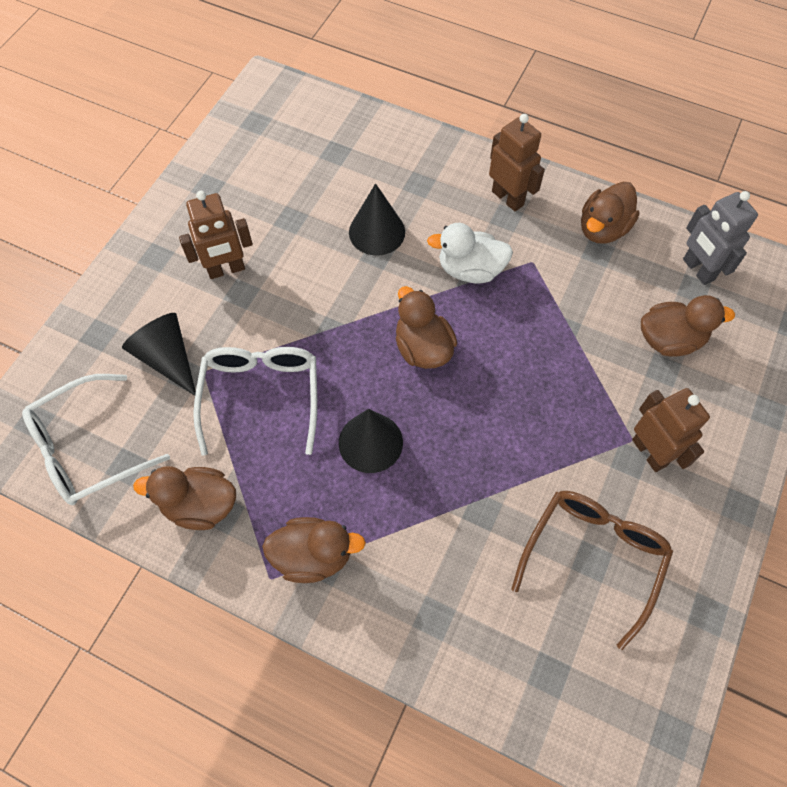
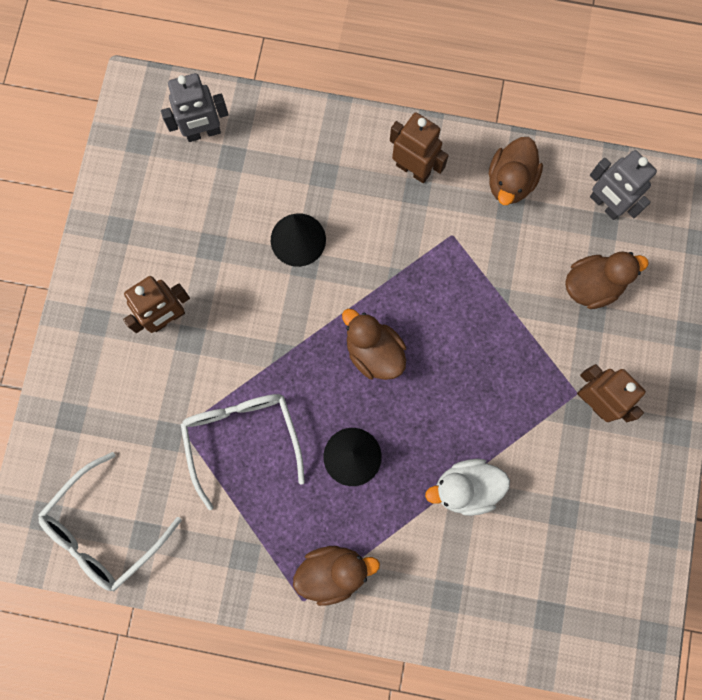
camera: 15 degrees left, 15 degrees up
black cone [122,313,196,396] -> none
brown duck [133,466,236,530] -> none
white duck [427,223,513,284] -> white duck moved to [425,459,510,516]
brown glasses [511,491,673,650] -> none
none -> grey robot [161,73,228,142]

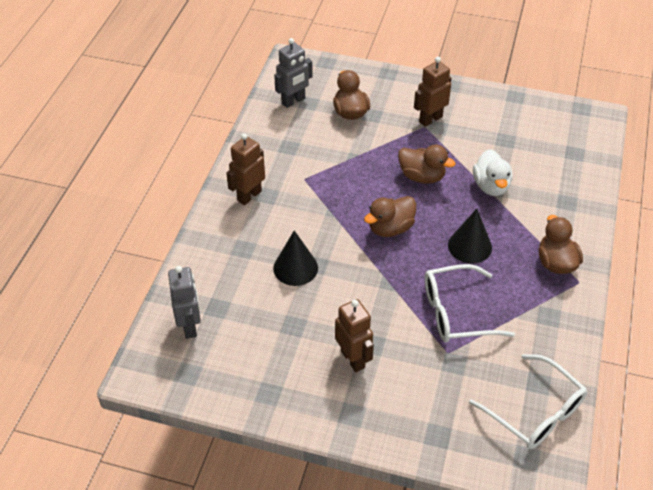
camera: 85 degrees left, 30 degrees down
brown duck [489,137,543,205] -> brown duck moved to [398,145,456,184]

